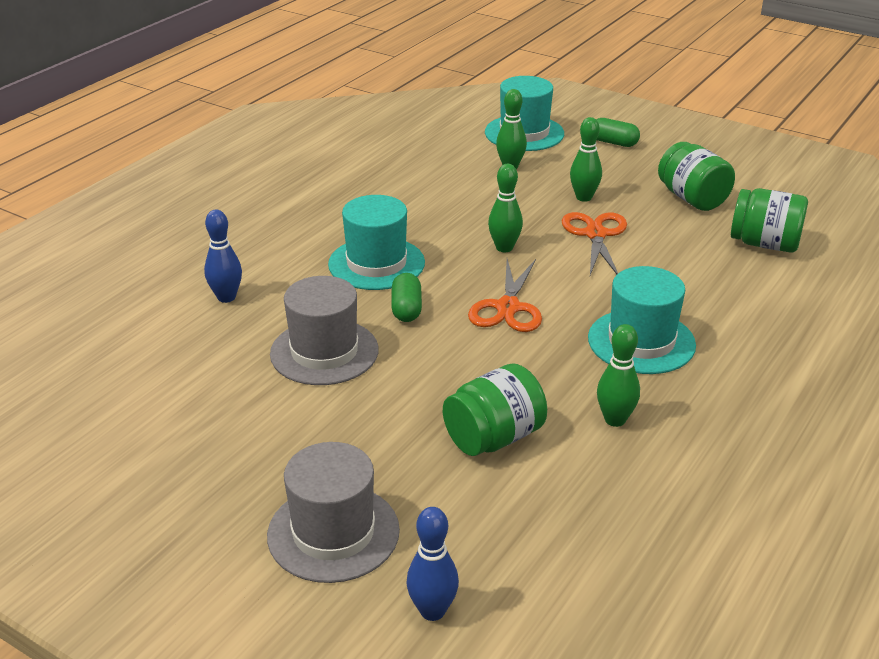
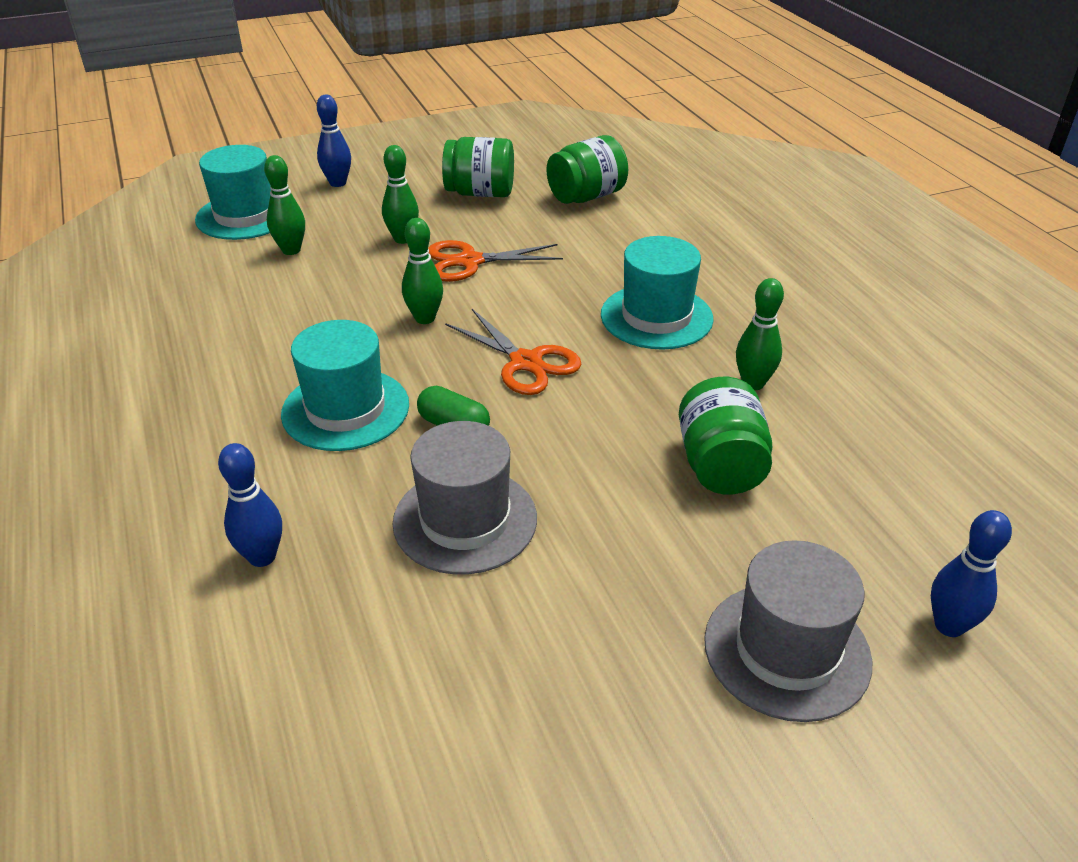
camera: 55 degrees left, 5 degrees up
orange scissors [562,212,627,275] -> orange scissors turned 45 degrees counterclockwise [428,240,563,282]
green capsule [596,118,640,147] -> blue bowling pin [317,95,351,187]

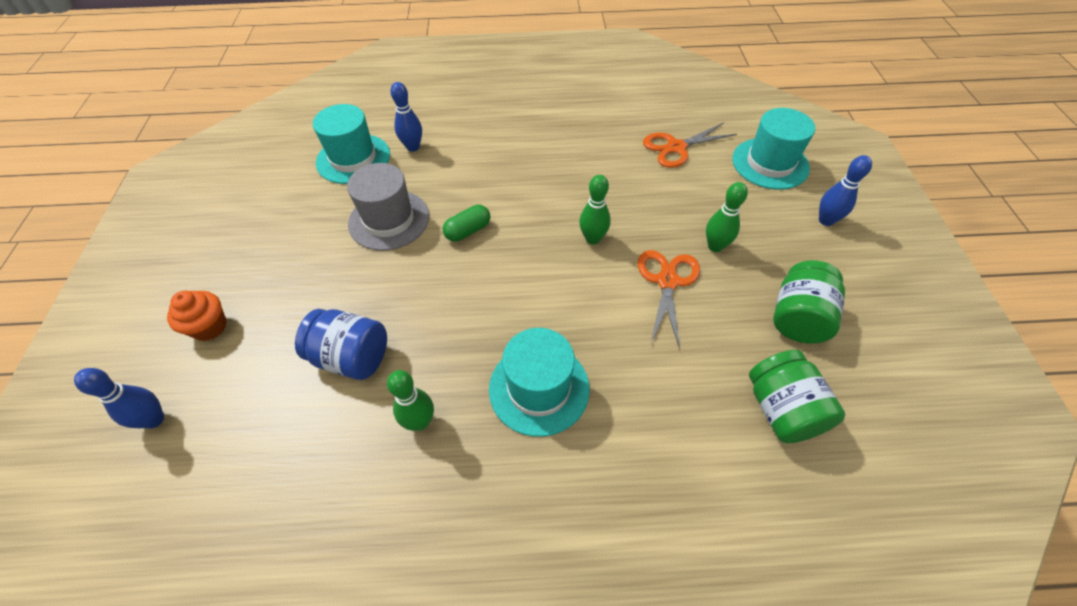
camera: 110 degrees right, 15 degrees up
green bowling pin [264,155,305,255] -> none
turquoise hat [281,320,409,451] -> turquoise hat moved to [313,104,390,184]
orange scissors [445,309,581,395] -> orange scissors moved to [643,123,737,168]
green jar [679,377,772,494] -> blue jar [295,309,387,380]
grey hat [704,540,873,722] -> orange cupcake [167,291,227,341]

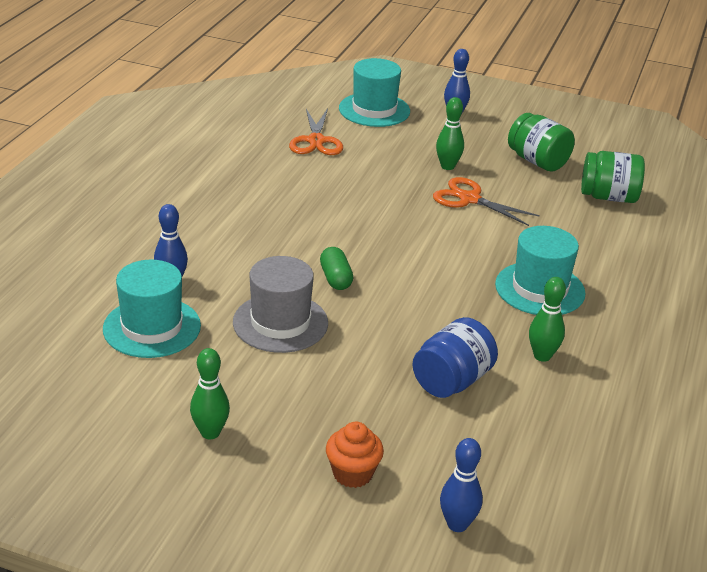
camera: 70 degrees left, 20 degrees down
green bowling pin [579,175,611,245] -> green bowling pin moved to [190,348,230,439]

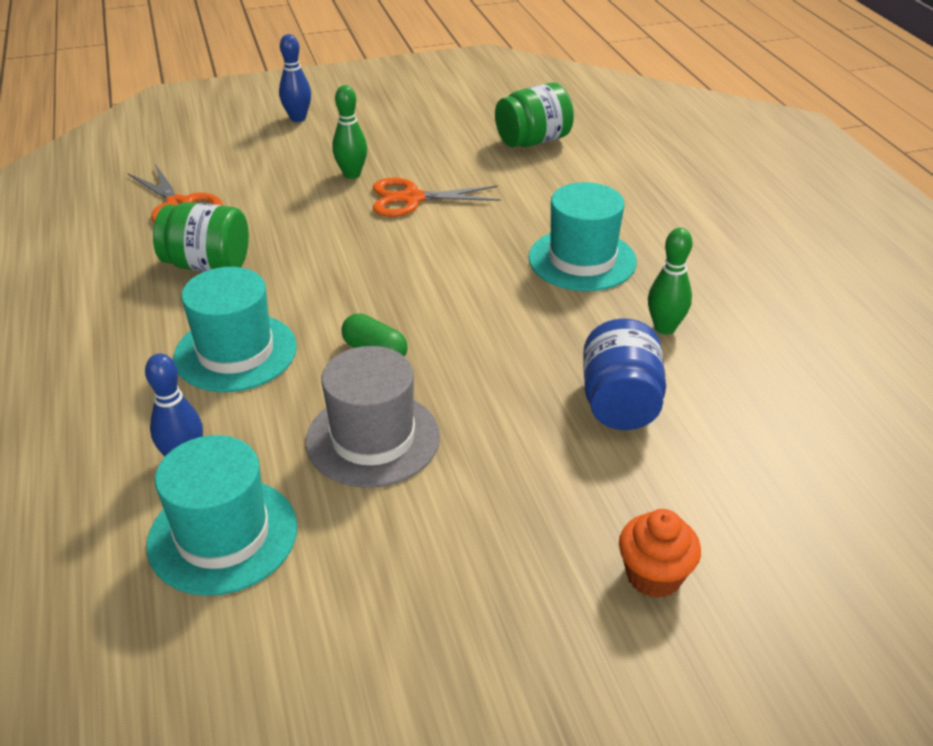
camera: 35 degrees left, 5 degrees up
green bowling pin [190,348,230,439] -> none
turquoise hat [339,58,410,127] -> turquoise hat moved to [174,267,297,392]
blue bowling pin [440,438,483,532] -> none
green jar [508,113,575,172] -> green jar moved to [153,202,249,272]

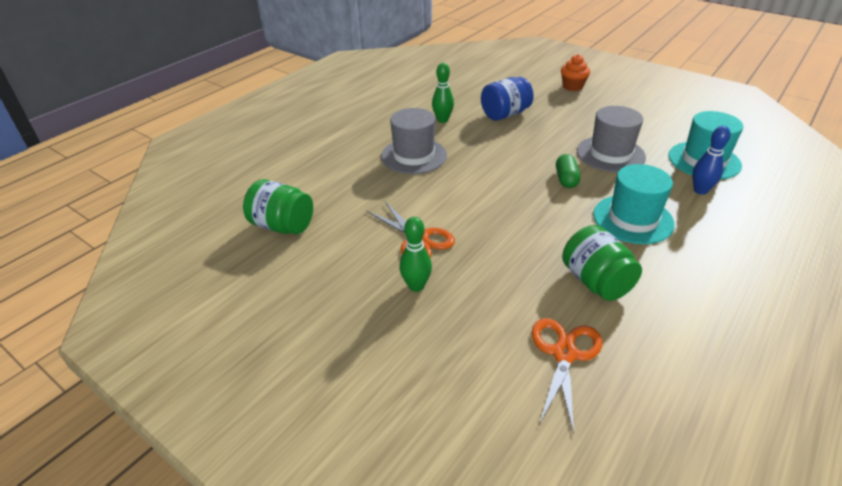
camera: 125 degrees left, 0 degrees up
blue bowling pin [279,34,311,122] -> none
turquoise hat [528,182,637,291] -> grey hat [381,108,447,174]

